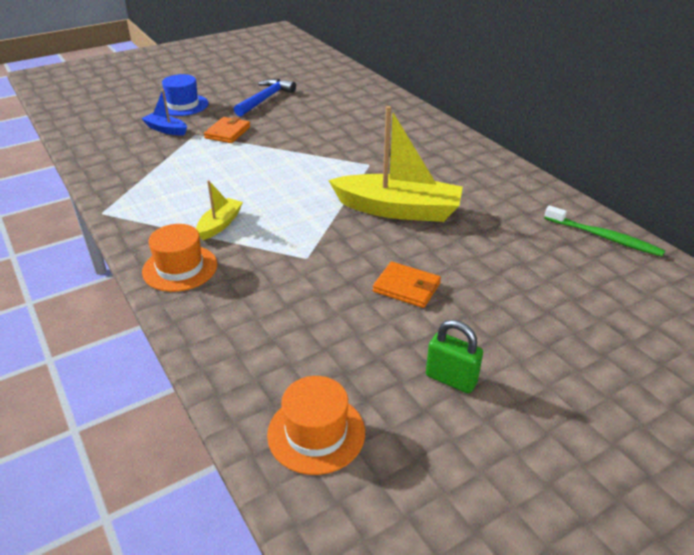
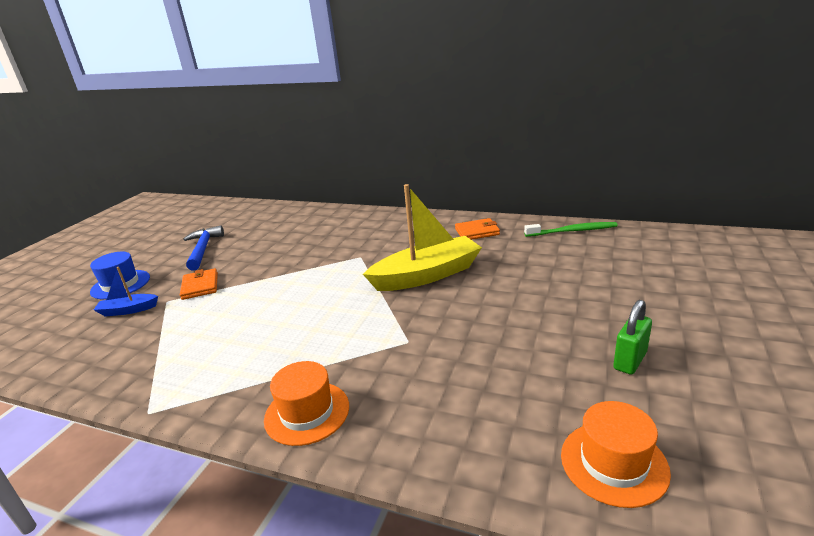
camera: 35 degrees left, 10 degrees down
yellow boat [196,180,243,240] -> none
orange wallet [373,262,441,308] -> orange wallet moved to [455,218,500,240]
green padlock [426,320,483,393] -> green padlock turned 45 degrees counterclockwise [613,300,652,375]

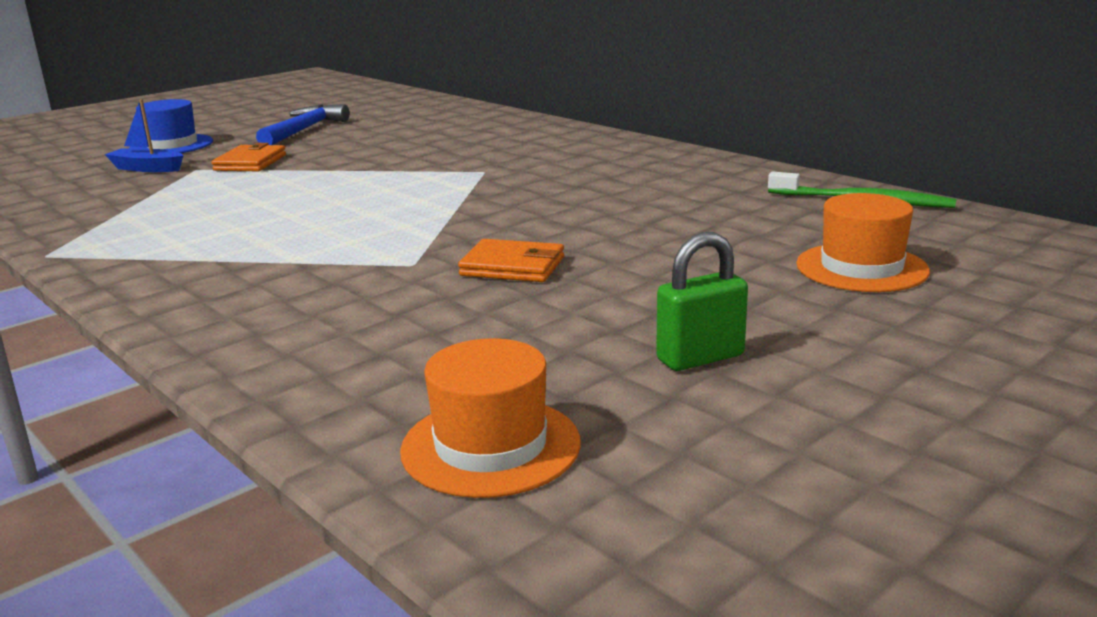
camera: 25 degrees right, 5 degrees down
orange hat [264,361,349,446] -> orange hat moved to [796,193,930,292]
yellow boat [363,184,482,291] -> none
orange wallet [455,218,500,240] -> orange wallet moved to [458,239,564,282]

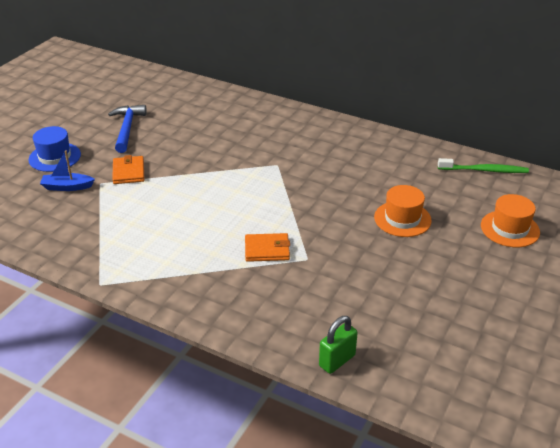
camera: 20 degrees left, 15 degrees up
orange hat [400,338,581,498] -> orange hat moved to [374,185,432,237]
orange wallet [458,239,564,282] -> orange wallet moved to [245,233,290,262]
green padlock [656,232,748,371] -> green padlock moved to [319,316,358,374]

